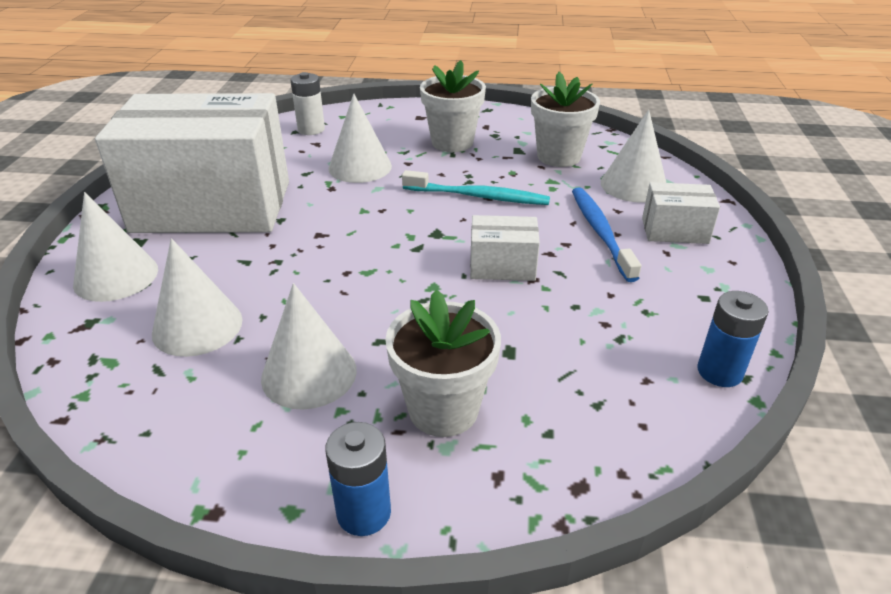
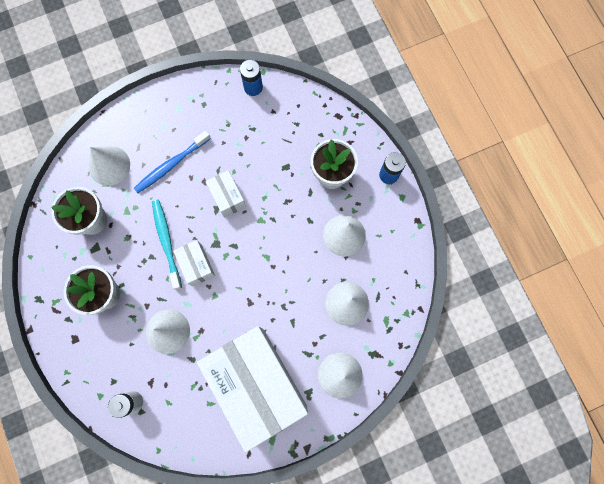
camera: 120 degrees left, 40 degrees up
white box [642,182,720,244] -> white box moved to [173,240,215,286]

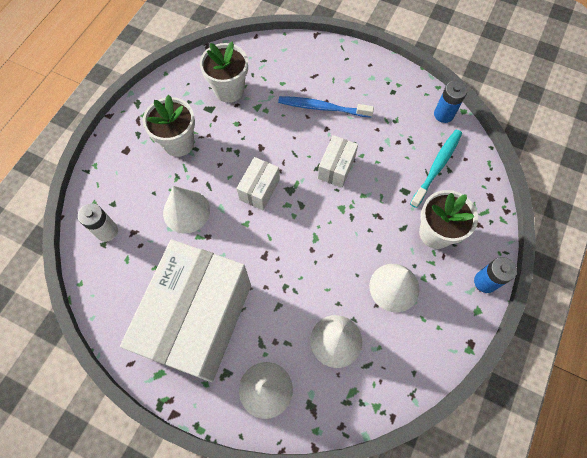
camera: 50 degrees right, 10 degrees down
white cone [89,146,130,186] -> none
turquoise toothbrush [152,200,182,290] -> turquoise toothbrush moved to [410,129,462,208]

